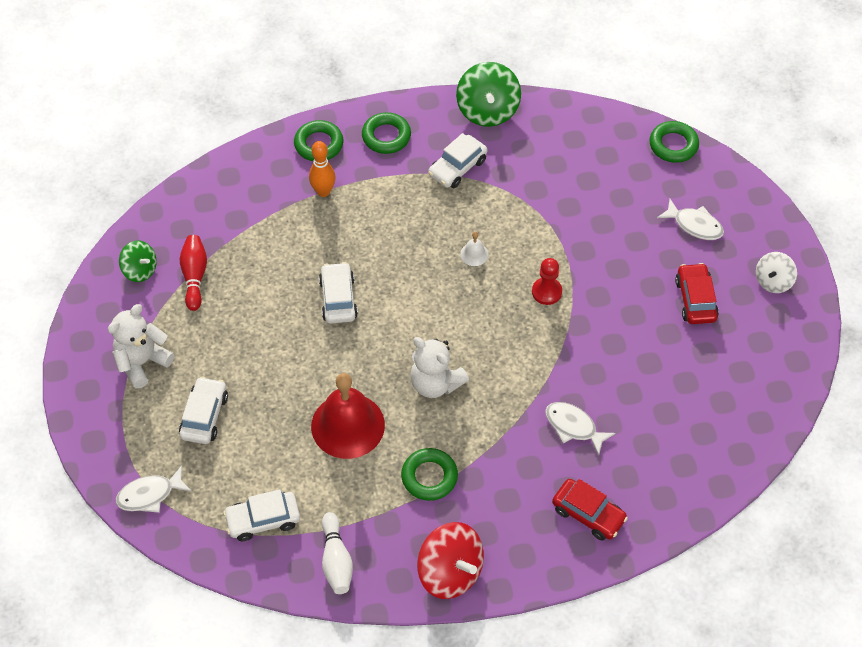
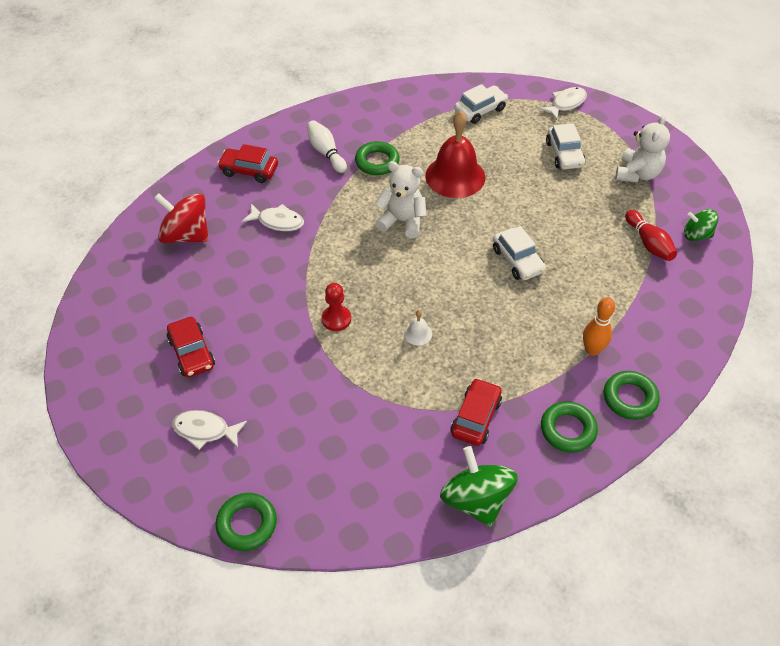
camera: 160 degrees right, 5 degrees down
white bowling pin [322,512,353,594] -> white bowling pin moved to [307,120,347,173]
red spinning top [417,522,484,599] -> red spinning top moved to [154,193,209,243]
white car [428,133,487,188] -> red car [451,378,502,446]
white spinning top [756,252,797,293] -> none

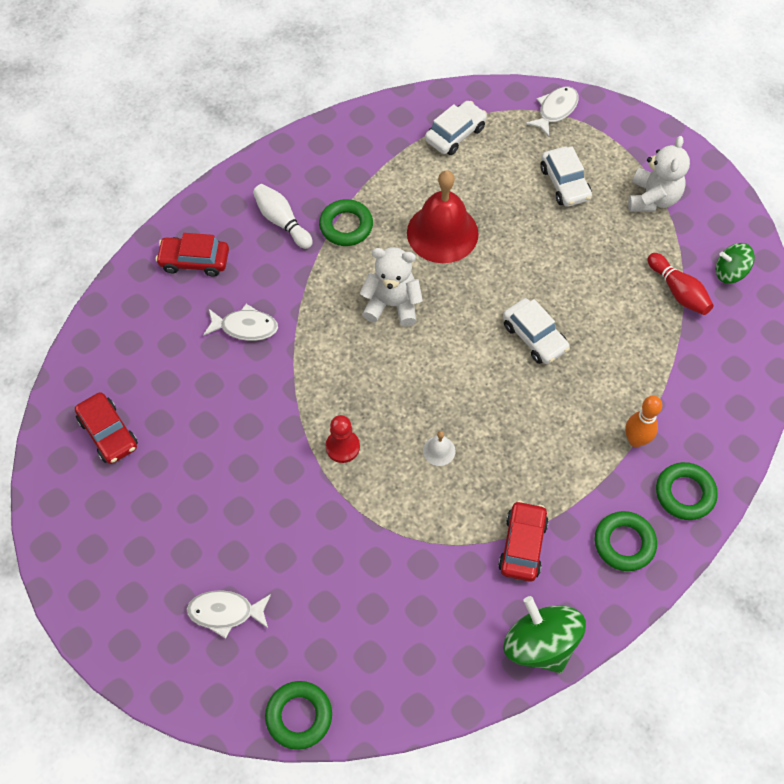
camera: 10 degrees left, 10 degrees up
red spinning top [154,193,209,243] -> none
red car [167,317,215,377] -> red car moved to [75,392,138,464]

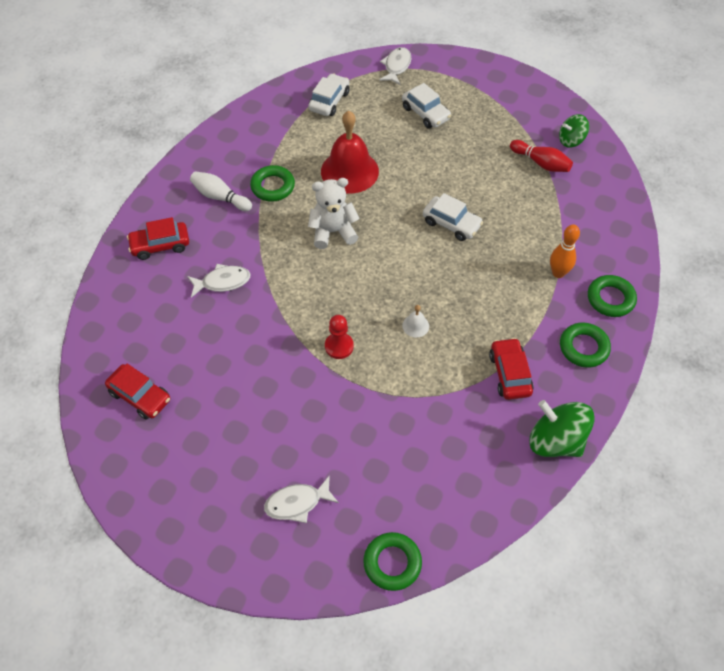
camera: 20 degrees left, 5 degrees down
white teddy bear [628,136,690,212] -> none

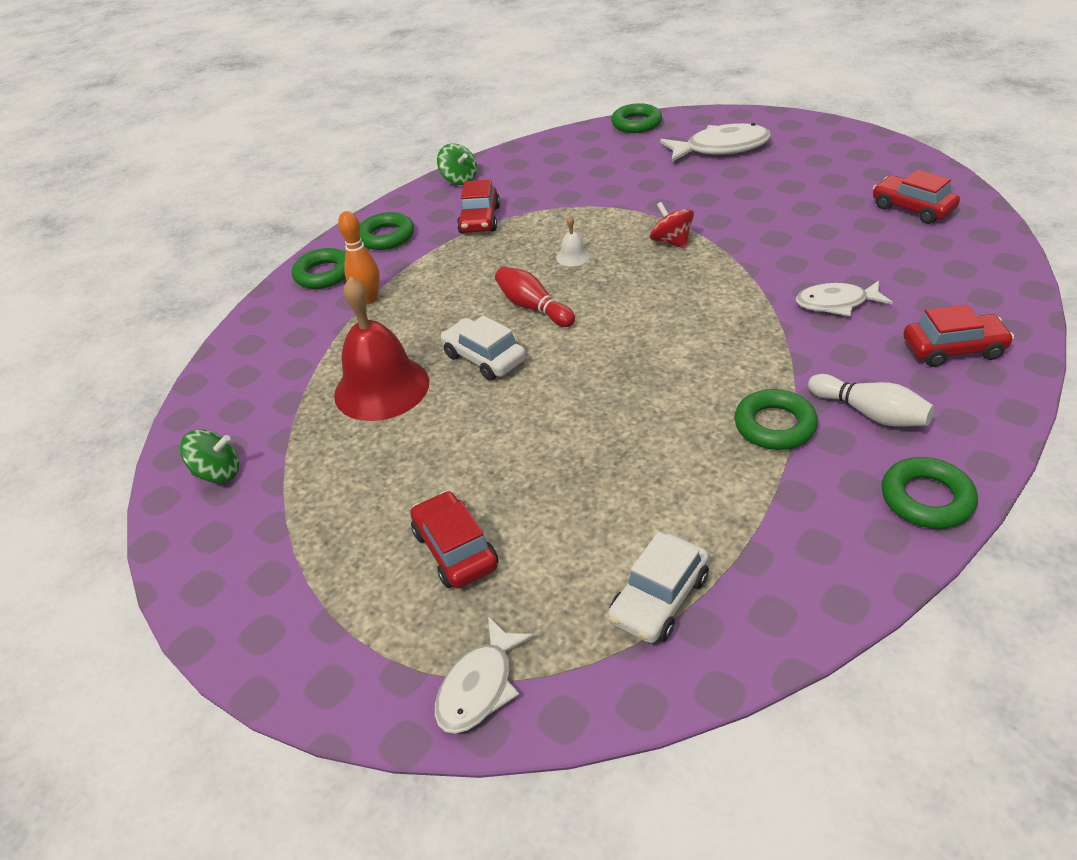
camera: 165 degrees left, 15 degrees down
white fish [264,475,339,523] -> white fish [660,123,771,162], size x1.54
white teddy bear [308,178,360,249] -> none
red bell [321,111,379,193] -> red bell moved to [334,276,429,421]
red pawn [325,315,354,359] -> red spinning top [650,202,694,249]
white car [402,83,451,128] -> red car [410,491,498,588]
red bowling pin [510,140,573,172] -> red bowling pin moved to [495,267,575,327]
green spinning top [529,400,594,457] -> green spinning top [437,143,477,185], size x0.60
none -> green ring [881,457,978,529]

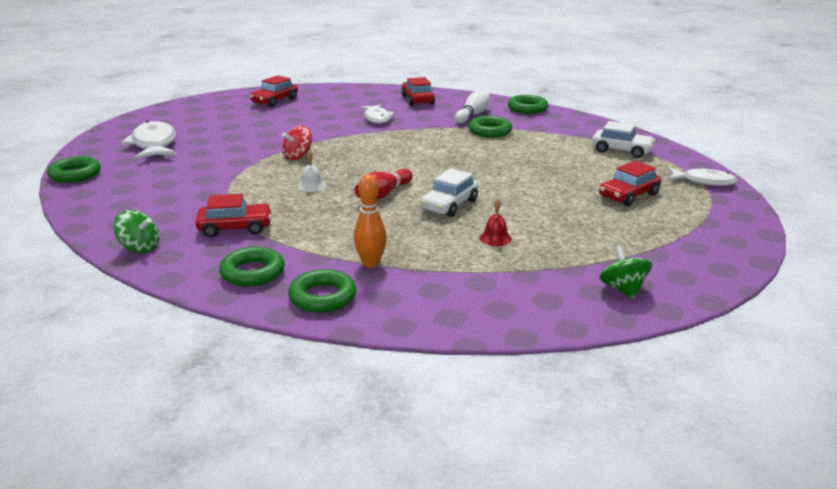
camera: 105 degrees left, 15 degrees down
red bell [334,276,429,421] -> red bell [480,198,512,246], size x0.41
green spinning top [437,143,477,185] -> green spinning top turned 75 degrees clockwise [113,210,159,253]

